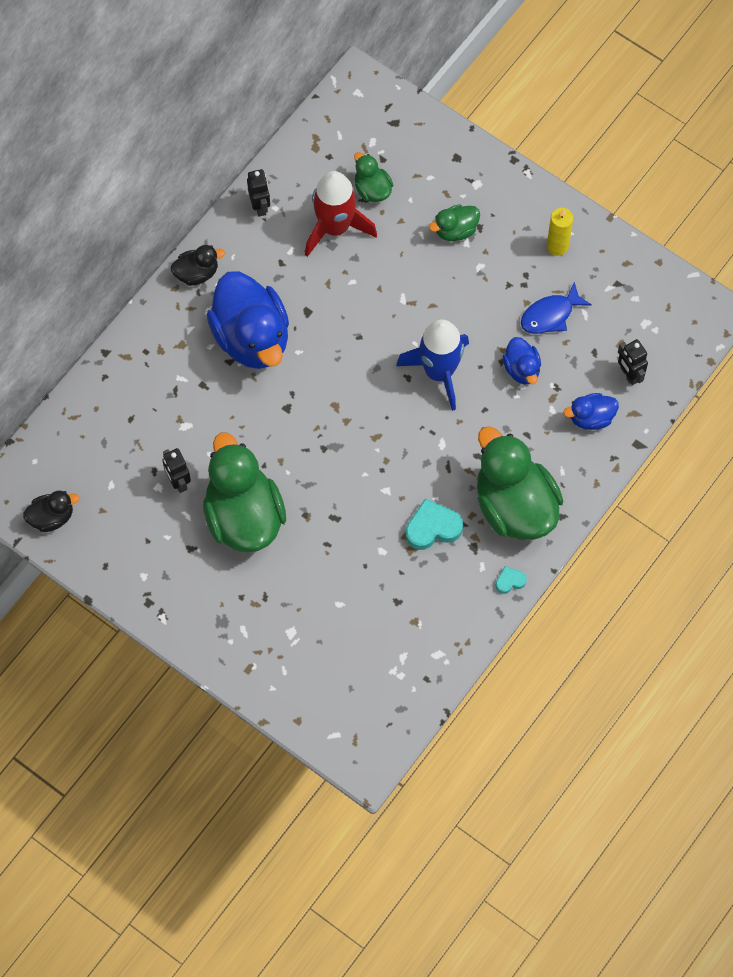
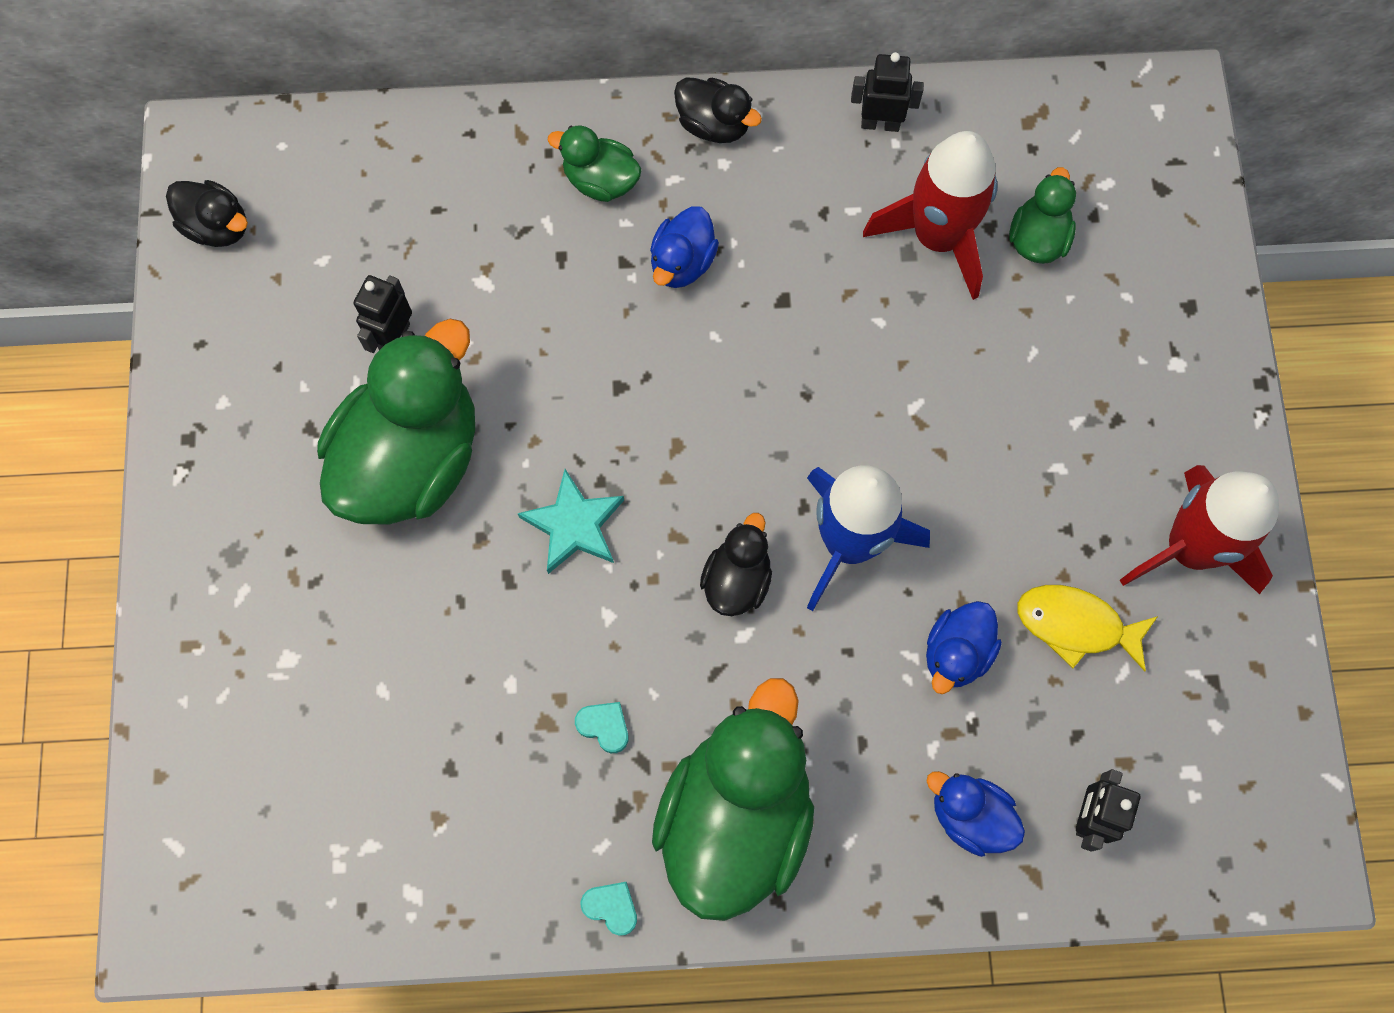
camera: 50 degrees right, 5 degrees up
blue duck [207,271,289,369] -> blue duck [650,206,719,288], size x0.48
black robot [247,169,270,217] -> black robot turned 120 degrees counterclockwise [851,52,924,132]
turquoise heart [406,499,463,550] -> turquoise heart [575,702,629,753], size x0.54
green duck [429,204,480,241] -> green duck moved to [547,125,642,202]
blue fish [521,282,592,334] -> yellow fish [1017,585,1158,671]
yellow candle [547,208,573,256] -> red rocket [1120,465,1279,594]
none -> turquoise star [517,469,624,574]
none -> black duck [700,513,772,616]

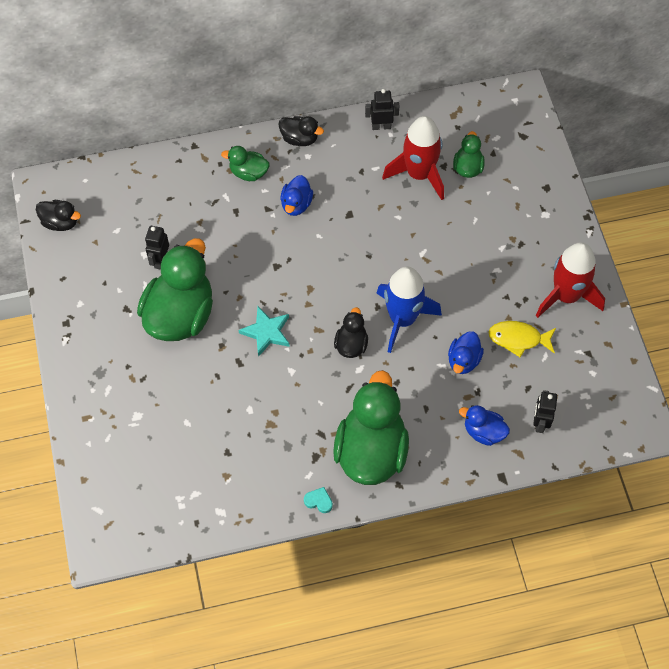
camera: 10 degrees left, 10 degrees down
turquoise heart [575,702,629,753] -> none

